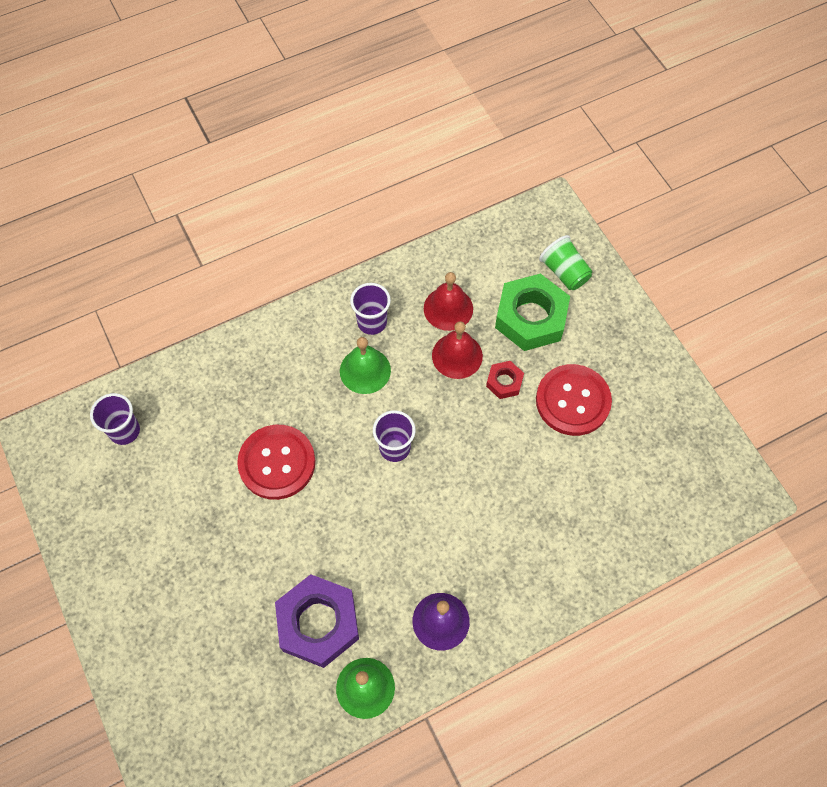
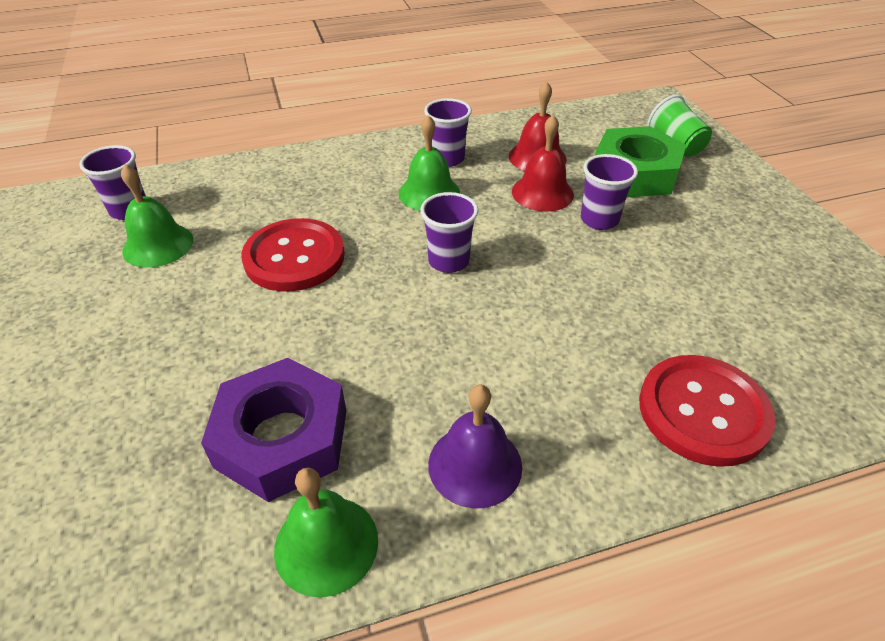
camera: 10 degrees right, 20 degrees down
red nut [486,361,524,399] -> purple cup [581,154,638,230]
red button [536,364,612,436] -> red button moved to [639,355,775,467]
none -> green bell [121,164,193,268]

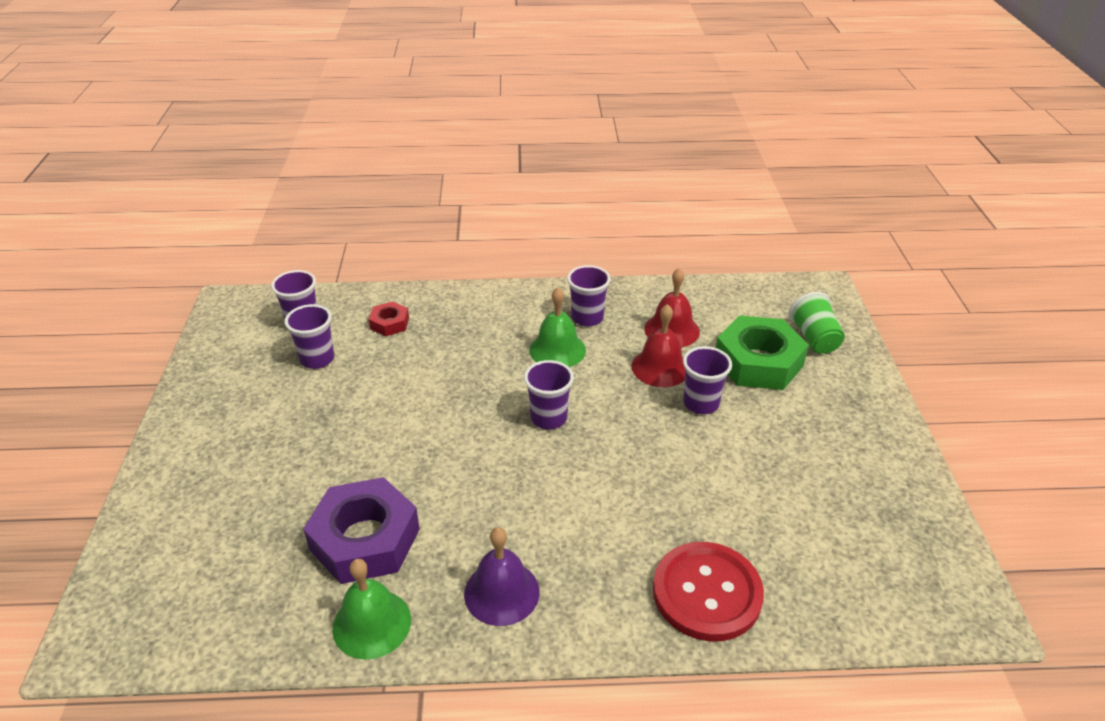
camera: 15 degrees right, 5 degrees down
green bell [121,164,193,268] -> purple cup [284,304,334,369]
red button [241,218,345,292] -> none
none -> red nut [369,301,409,336]

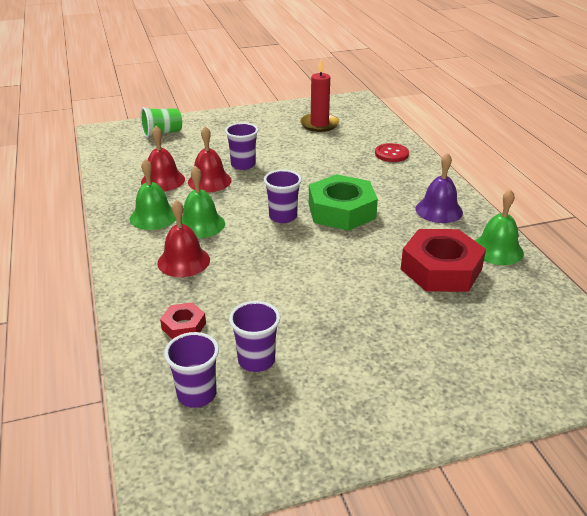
camera: 105 degrees left, 5 degrees down
purple nut [303,477,420,584] -> red nut [401,229,486,292]
purple cup [567,265,611,327] -> green bell [130,159,176,230]
red button [653,542,764,641] -> red button [375,143,409,162], size x0.58
green nut [716,315,809,390] -> green nut moved to [309,174,378,231]
none -> red bell [157,200,210,277]
none -> red candle [300,59,339,132]

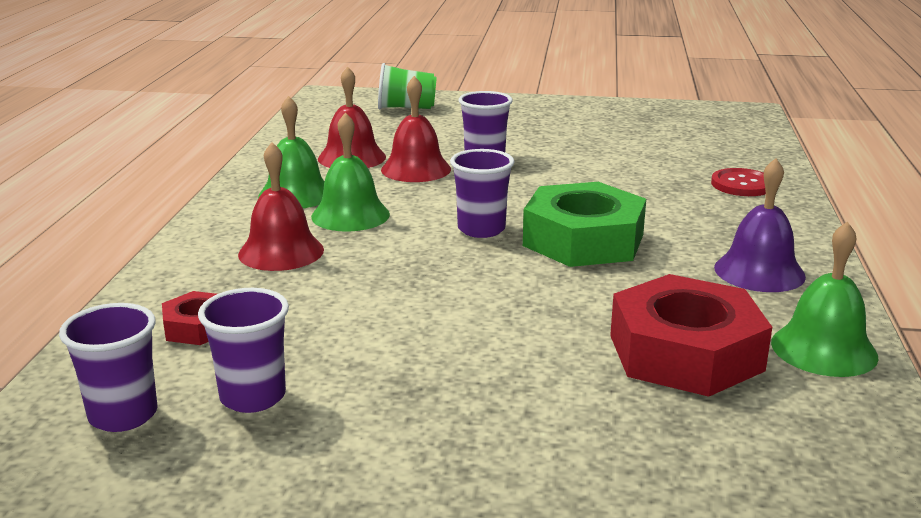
camera: 25 degrees right, 10 degrees down
red candle [300,59,339,132] -> none

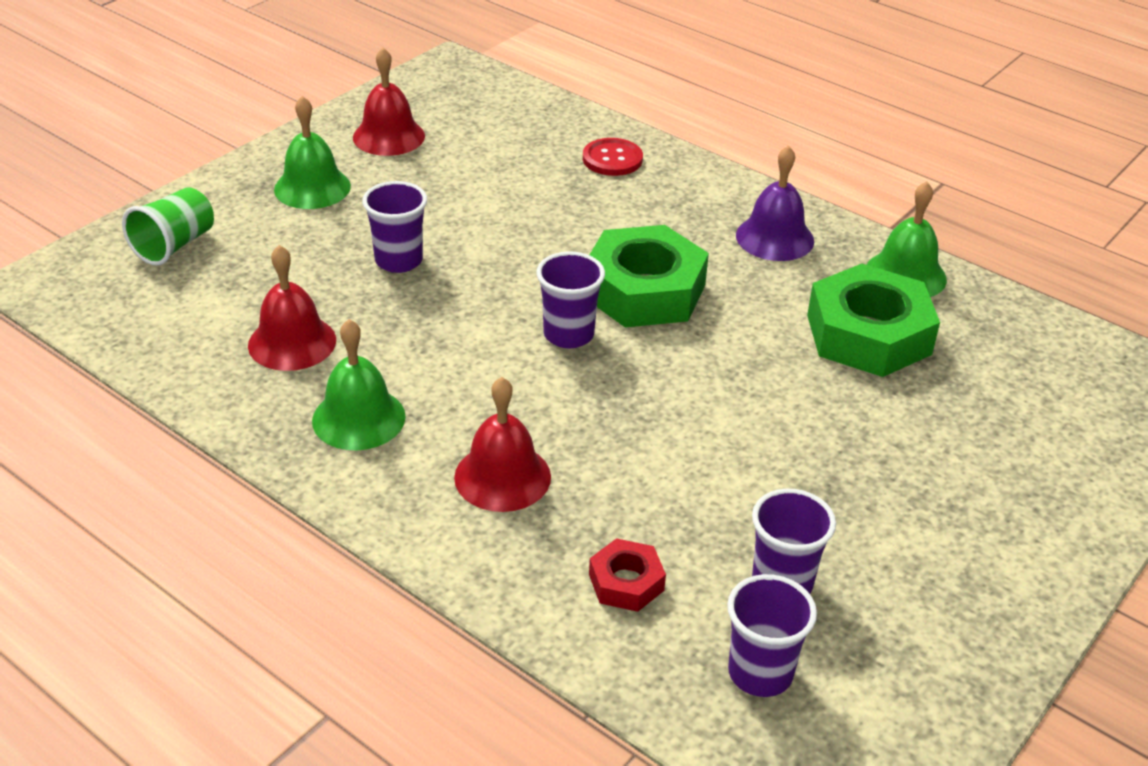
camera: 60 degrees left, 15 degrees up
green bell [311,112,390,232] -> green bell moved to [274,96,351,209]
red bell [381,76,451,182] -> red bell moved to [353,48,425,156]
red nut [610,274,772,397] -> green nut [807,264,940,377]

